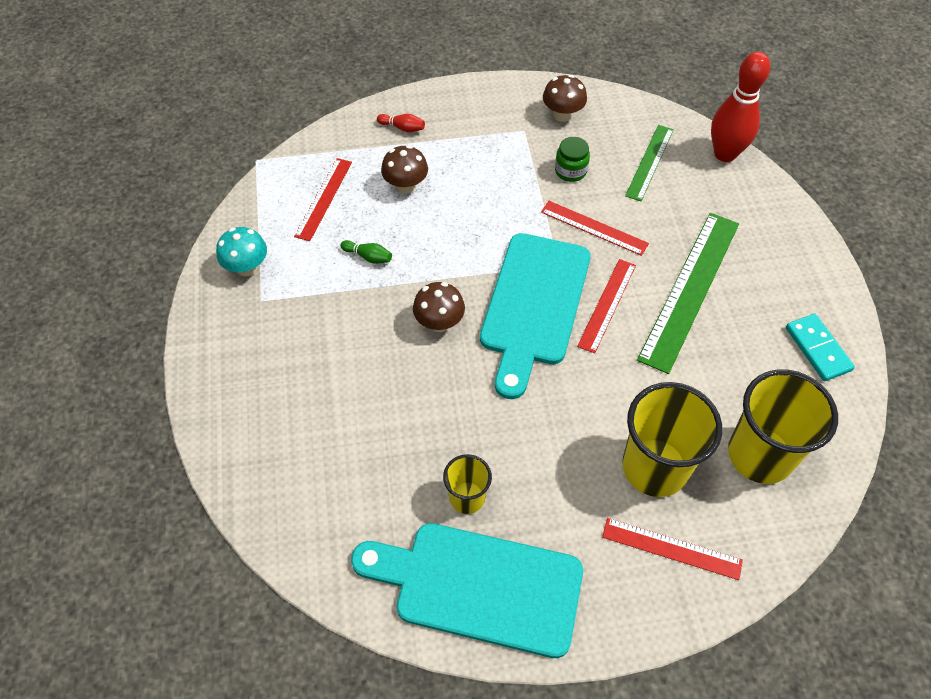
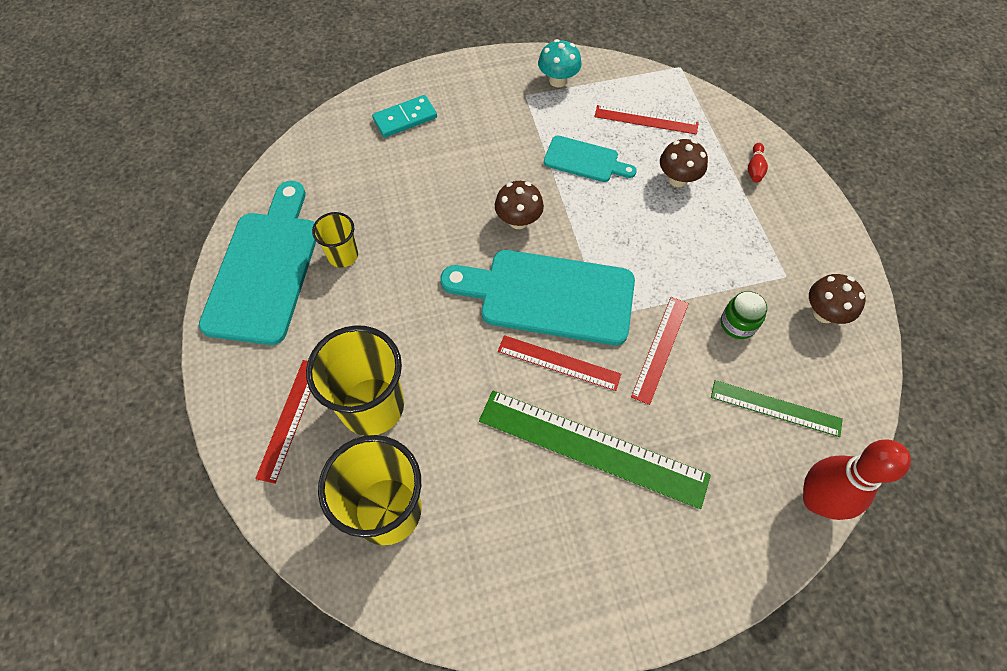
camera: 85 degrees right, 5 degrees up
green bowling pin [341,240,392,264] -> turquoise cutting board [544,135,637,182]
turquoise domino [786,314,855,381] -> turquoise domino moved to [372,95,437,138]

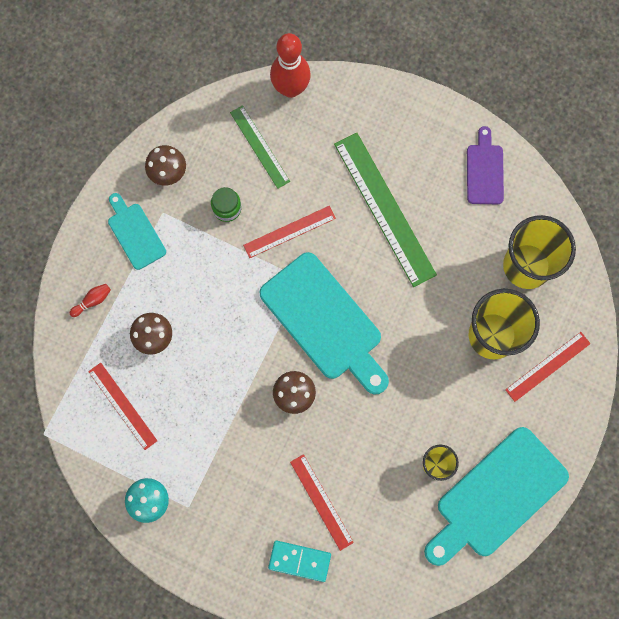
camera: 140 degrees left, 15 degrees up
red ruler [498,335,621,391] -> red ruler moved to [290,454,354,551]
turquoise cutting board [544,135,637,182] -> turquoise cutting board moved to [108,193,166,270]
none -> purple cutting board [467,126,504,204]

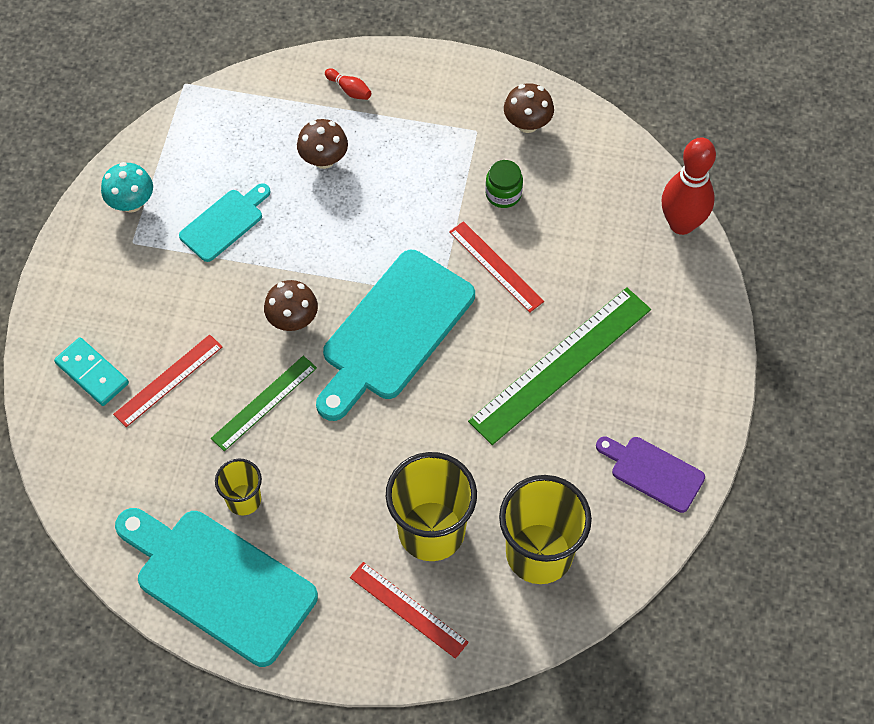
camera: 75 degrees right, 15 degrees down
red ruler [88,363,157,450] -> none
turquoise cutting board [108,193,166,270] -> turquoise cutting board moved to [179,183,270,262]
green ruler [230,105,290,189] -> green ruler moved to [211,356,317,451]
turquoise domino [268,540,331,582] -> turquoise domino turned 45 degrees counterclockwise [54,337,129,406]
purple cutting board [467,126,504,204] -> purple cutting board turned 135 degrees counterclockwise [596,436,705,513]

